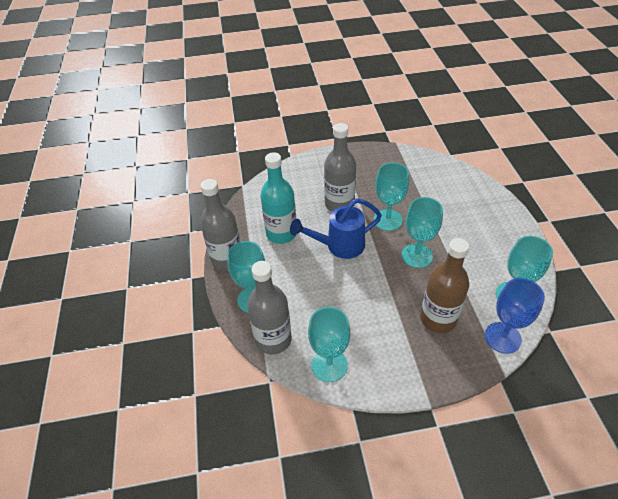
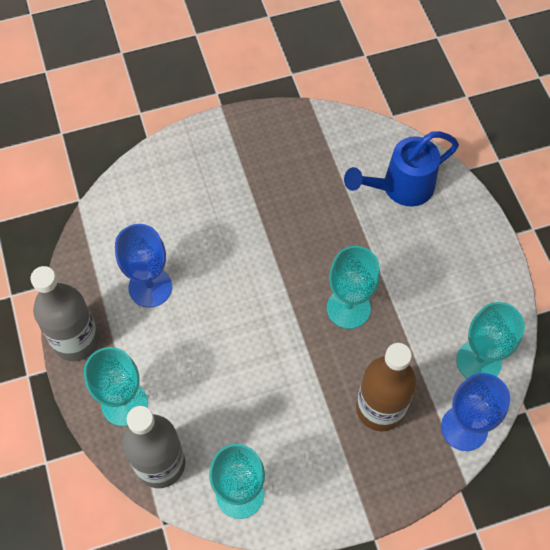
camera: 10 degrees left, 15 degrees up
turquoise bottle [260,152,296,244] -> blue goblet [115,224,172,308]
blue watering can [290,198,382,259] -> blue watering can moved to [344,131,459,207]
grey bottle [324,123,356,212] -> none
turquoise goblet [373,163,409,231] -> none

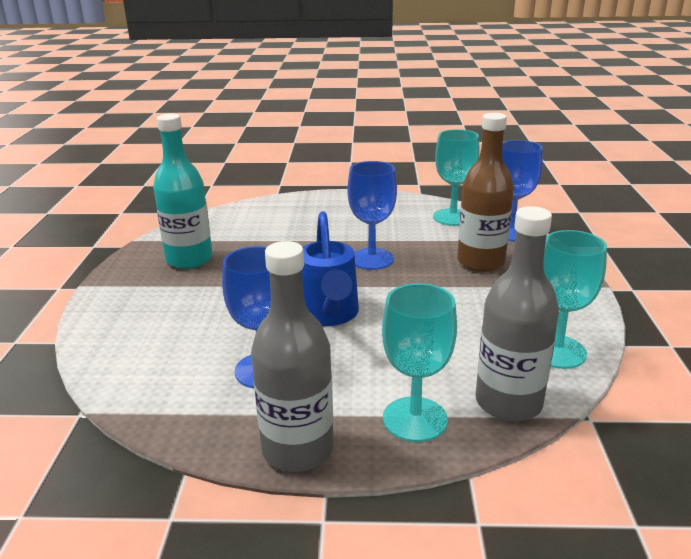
camera: 70 degrees left, 35 degrees down
turquoise goblet [327,246,380,329] -> blue goblet [348,161,397,270]
blue watering can [344,131,459,207] -> blue watering can moved to [302,211,359,326]
none -> turquoise bottle [153,114,213,269]

